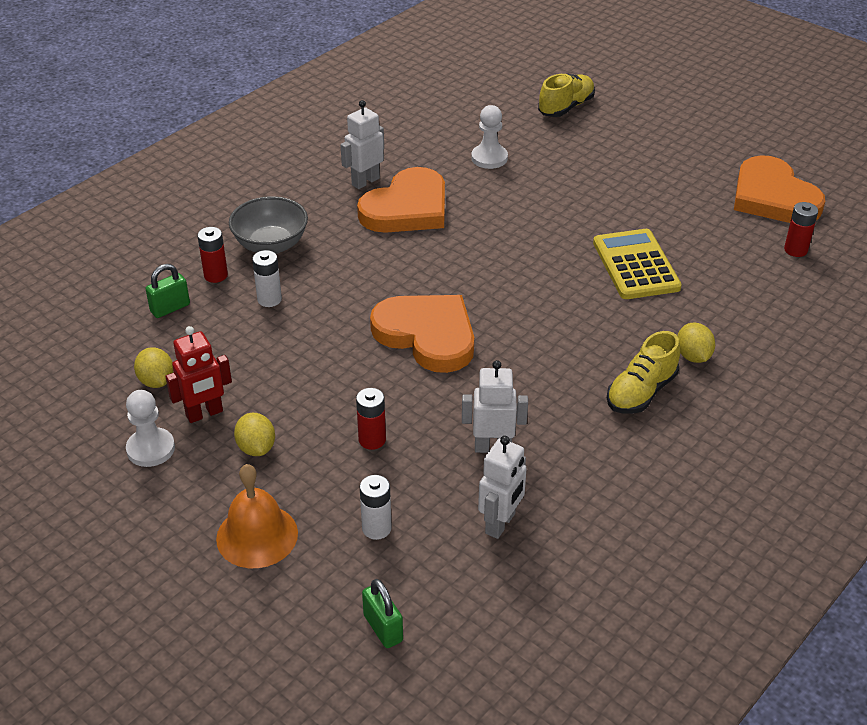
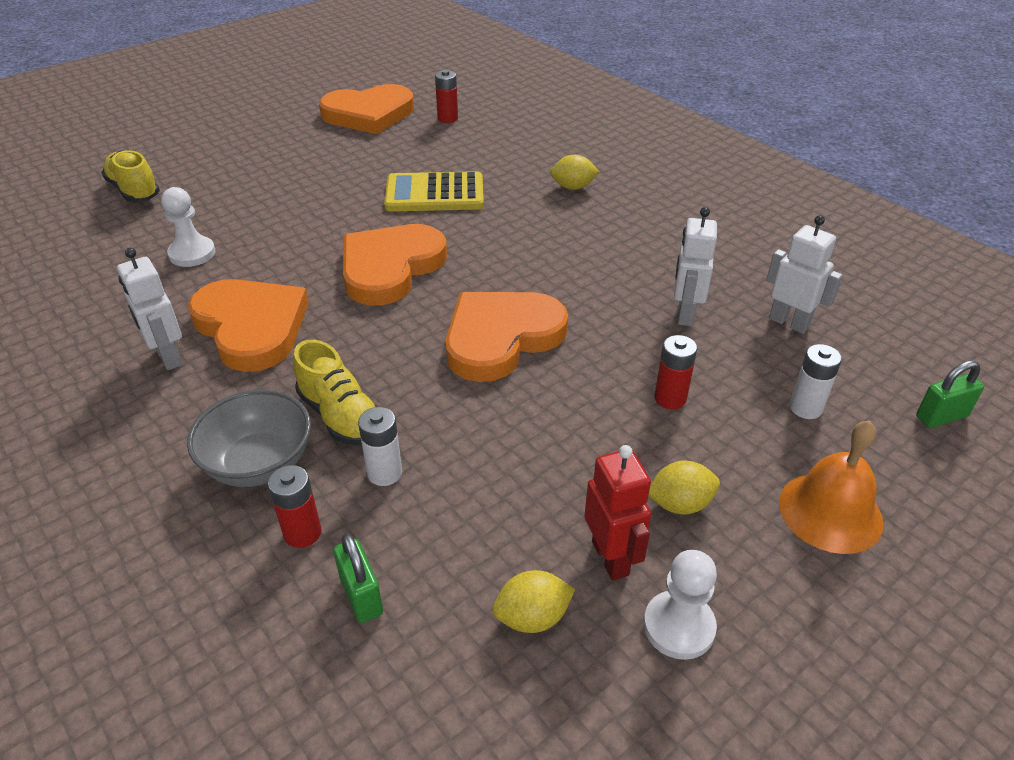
camera: 80 degrees left, 0 degrees up
yellow shoe [607,331,680,414] -> yellow shoe moved to [293,340,377,445]
none -> orange heart [343,224,447,305]

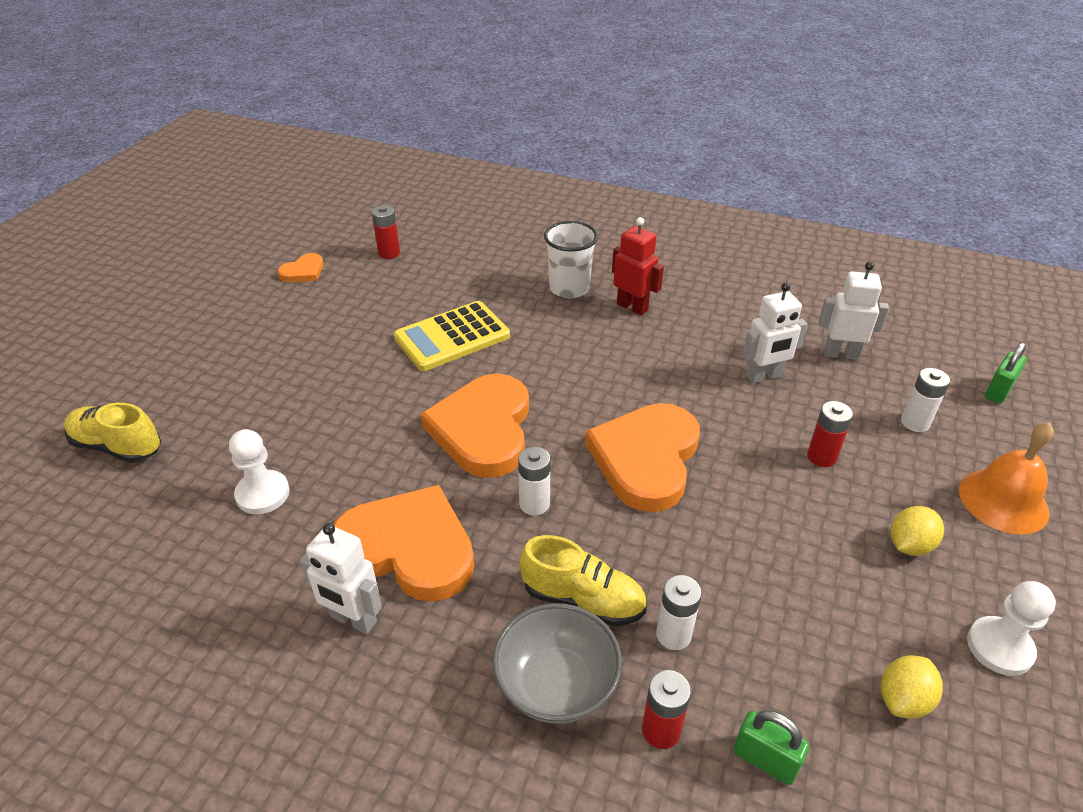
camera: 30 degrees left, 0 degrees up
orange heart [319,84,414,134] -> orange heart [278,253,324,282], size x0.46
yellow lemon [550,155,599,190] -> white cup [544,221,598,298]
red robot [584,445,651,580] -> red robot moved to [612,217,664,316]
white robot [674,207,717,326] -> white robot turned 90 degrees counterclockwise [743,282,807,383]
none -> white battery [518,447,551,516]

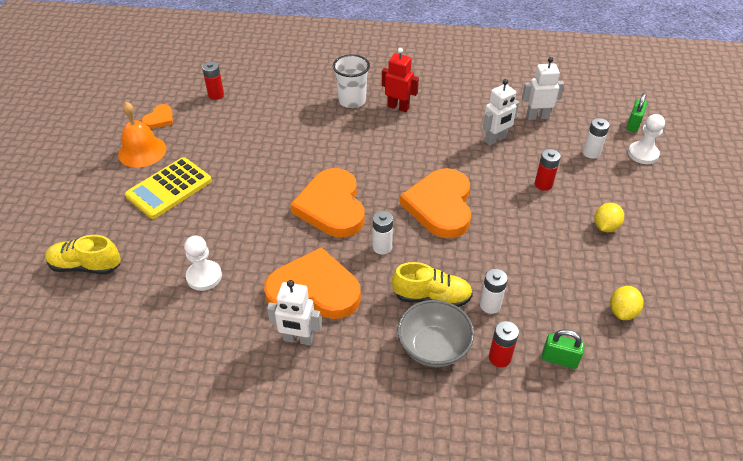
camera: 15 degrees left, 5 degrees up
yellow calculator [394,301,510,371] -> yellow calculator moved to [125,157,212,219]
orange bell [959,422,1054,534] -> orange bell moved to [118,102,166,168]
white pawn [967,581,1056,676] -> white pawn moved to [628,114,665,164]

